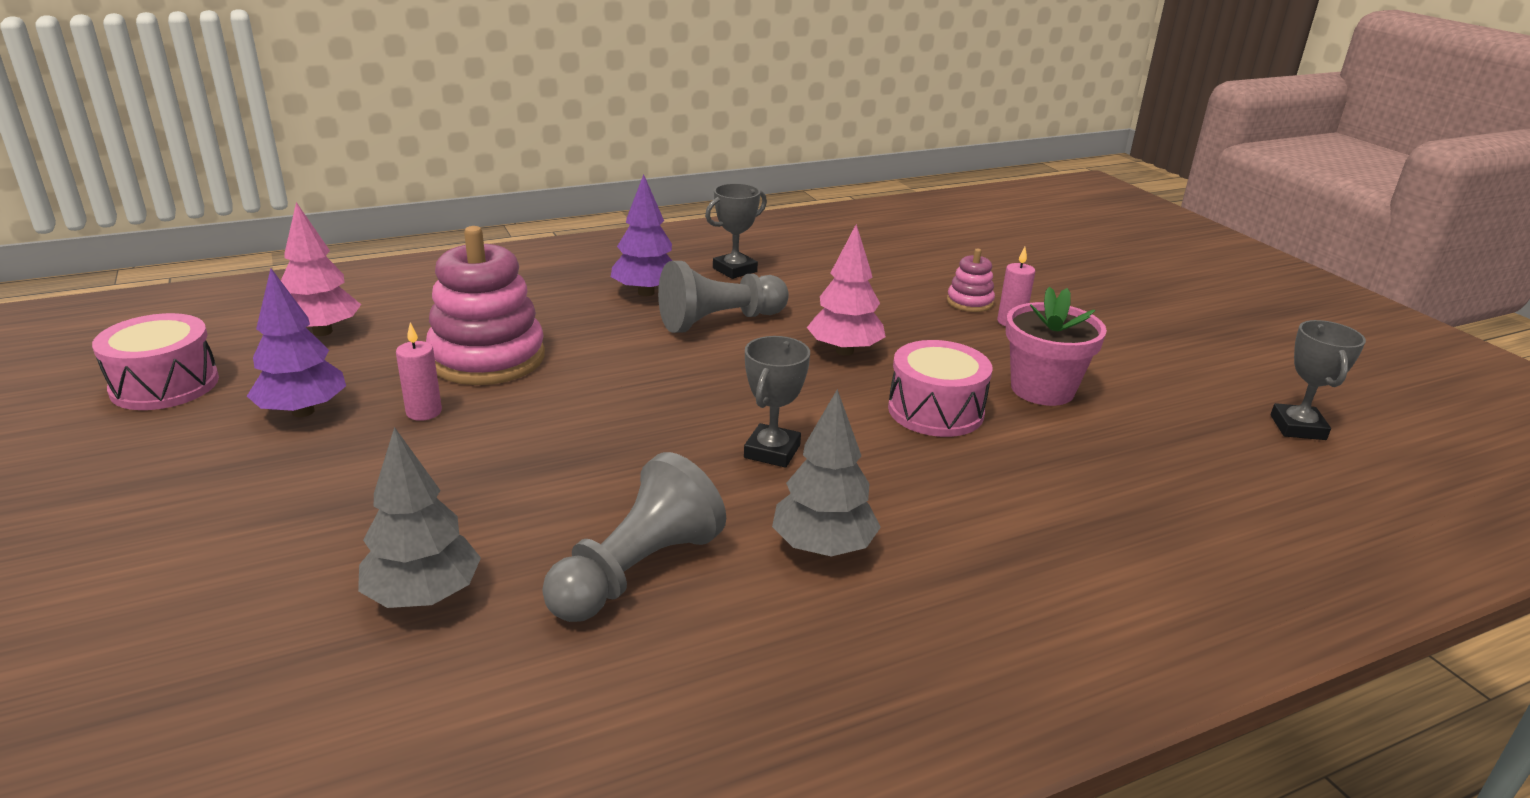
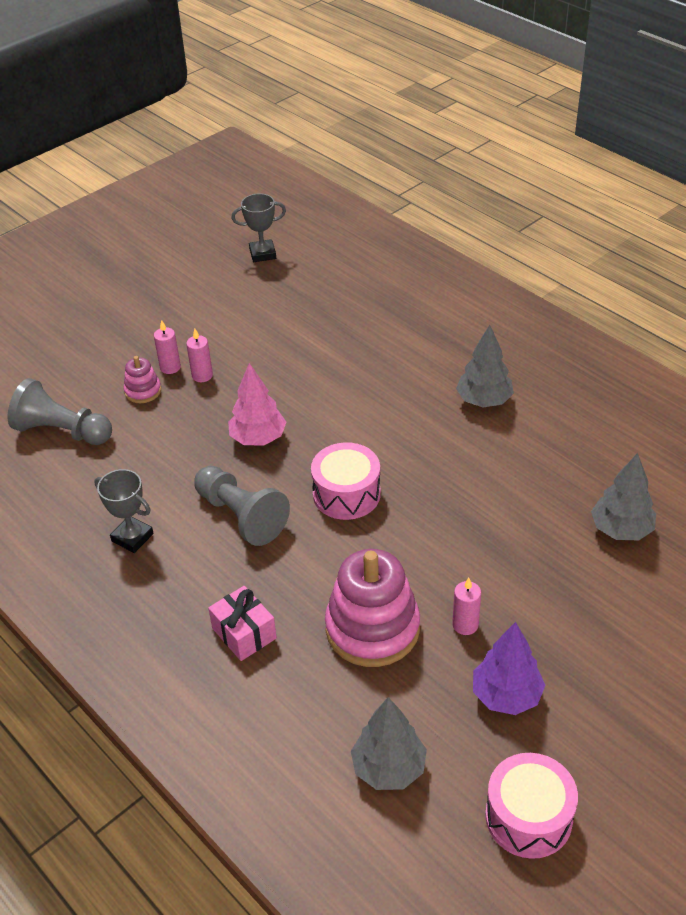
camera: 105 degrees left, 15 degrees up
pink tree [281,202,361,336] -> grey tree [351,697,427,790]
grey pawn [542,452,726,622] -> grey pawn moved to [8,378,112,445]
purple tree [611,174,672,296] -> none
grey trophy [744,336,810,468] -> none
pink drum [888,340,992,437] -> pink drum moved to [311,442,381,520]
pink flower pot [1006,287,1107,406] -> none
none -> pink candle [186,329,213,382]
none -> pink gift [208,586,277,661]

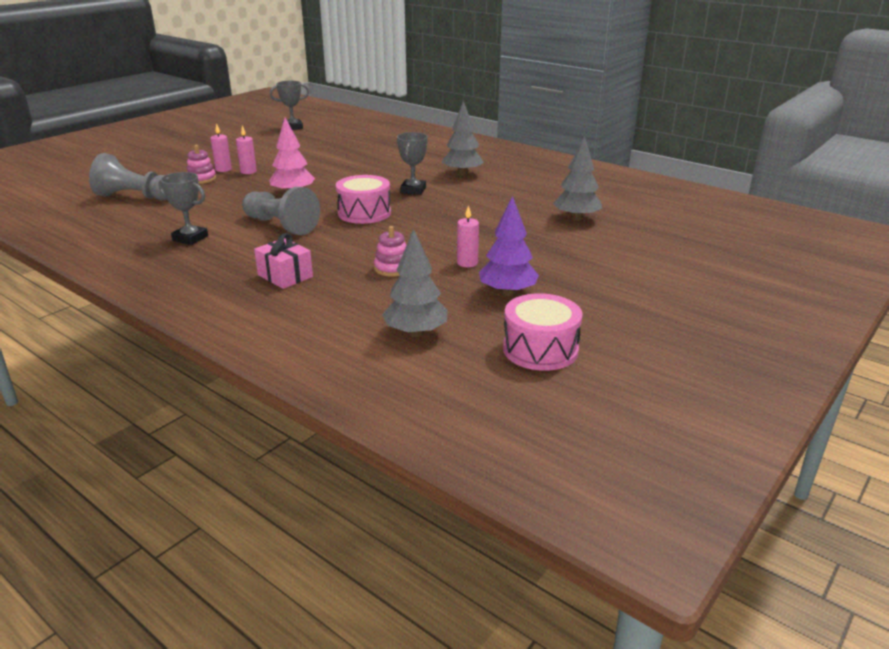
camera: 10 degrees left, 15 degrees down
pink stacking toy [325,549,420,667] -> pink stacking toy [374,226,407,277], size x0.48
none -> grey trophy [397,132,428,195]

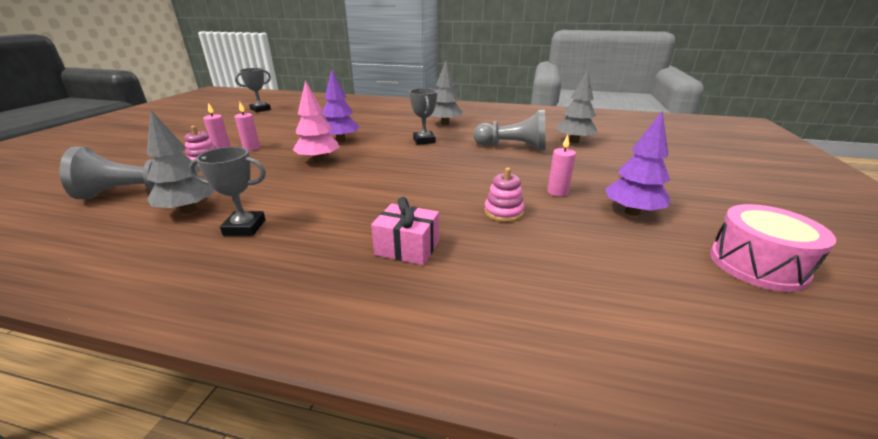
camera: 25 degrees left, 0 degrees up
grey pawn [242,187,320,235] -> grey pawn moved to [474,110,545,150]
pink drum [336,175,391,224] -> none
grey tree [382,229,448,337] -> grey tree moved to [147,110,214,214]
none -> purple tree [322,69,360,142]

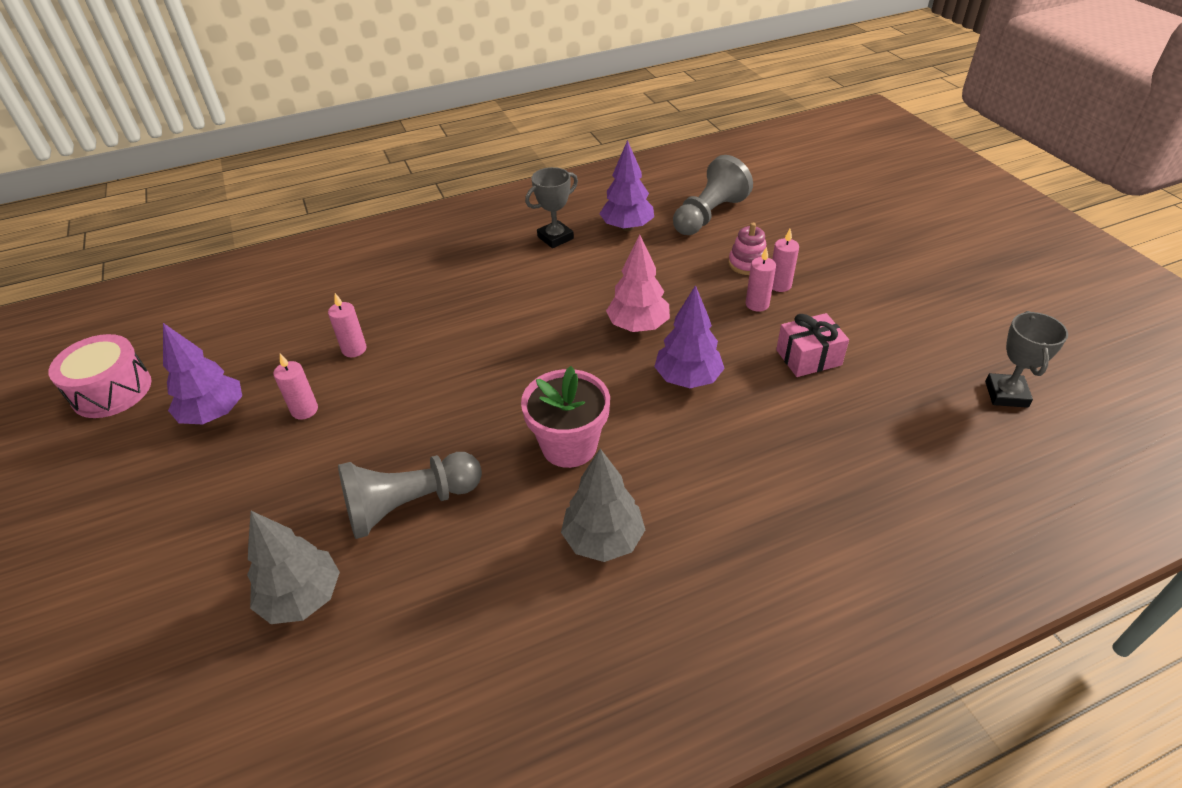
camera: 145 degrees right, 15 degrees up
grey tree [147,110,214,214] -> purple tree [599,140,654,231]
pink gift [371,197,439,265] -> pink gift moved to [776,313,849,377]
grey trophy [409,88,437,145] -> pink flower pot [521,366,610,468]
pink stacking toy [484,168,524,222] -> pink candle [328,293,367,357]

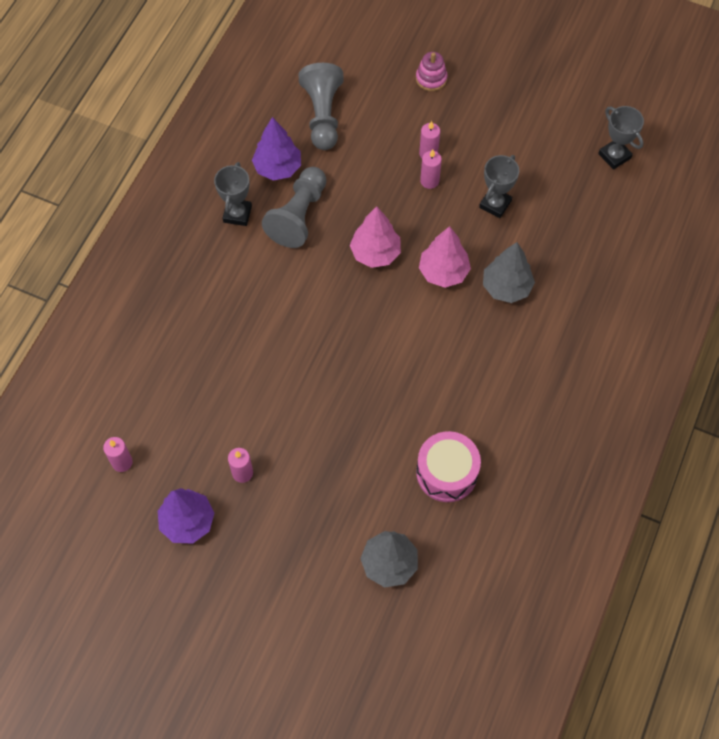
camera: 45 degrees left, 20 degrees up
pink drum [48,334,152,418] -> pink drum moved to [416,431,481,502]
pink candle [328,293,367,357] -> pink candle moved to [103,437,133,472]
grey pawn [338,452,482,539] -> grey pawn moved to [262,167,326,248]
pink flower pot [521,366,610,468] -> none
grey tree [561,449,645,562] -> grey tree moved to [483,242,535,303]
purple tree [654,285,725,388] -> pink tree [419,226,471,288]
pink stacking toy [728,223,766,275] -> pink stacking toy moved to [416,52,448,91]
pink gift [776,313,849,377] -> grey trophy [479,155,519,218]

